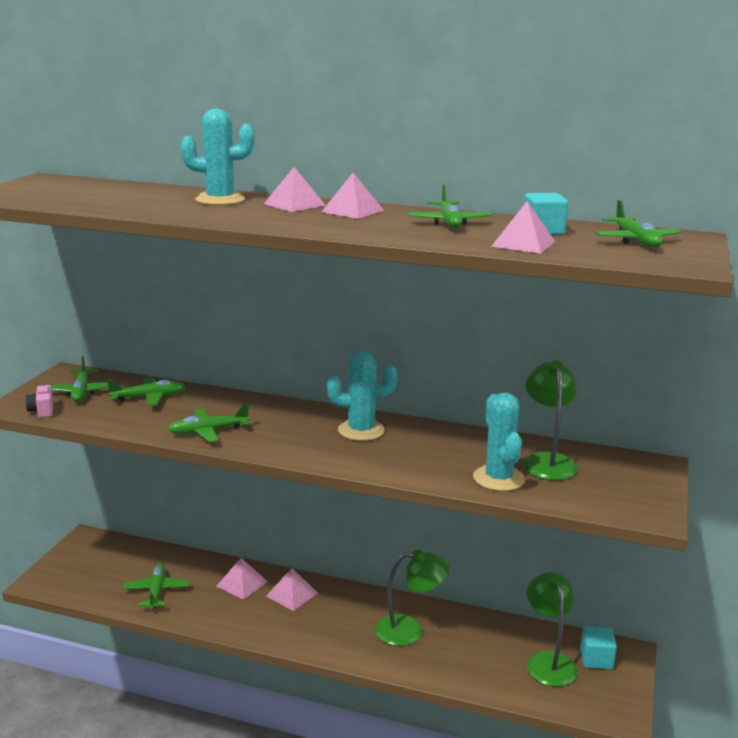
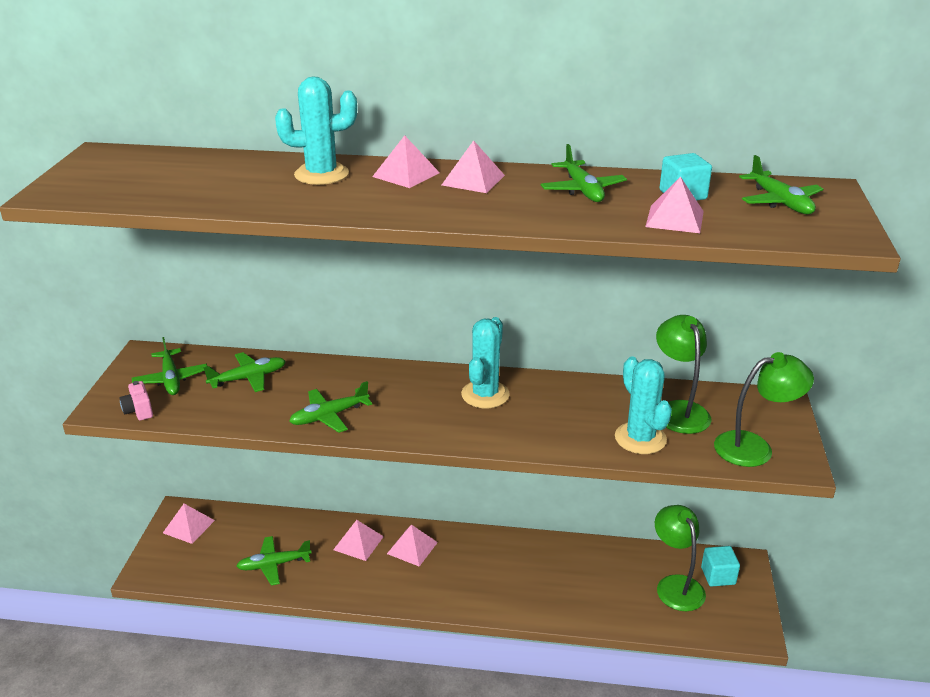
camera: 10 degrees left, 10 degrees up
green plane [123,563,190,609] -> green plane turned 90 degrees counterclockwise [237,536,311,586]
turquoise cactus [327,351,397,441] -> turquoise cactus turned 60 degrees counterclockwise [461,317,510,408]
green lamp [375,549,449,646] -> green lamp moved to [714,352,814,467]
none -> pink pyramid [163,504,215,544]

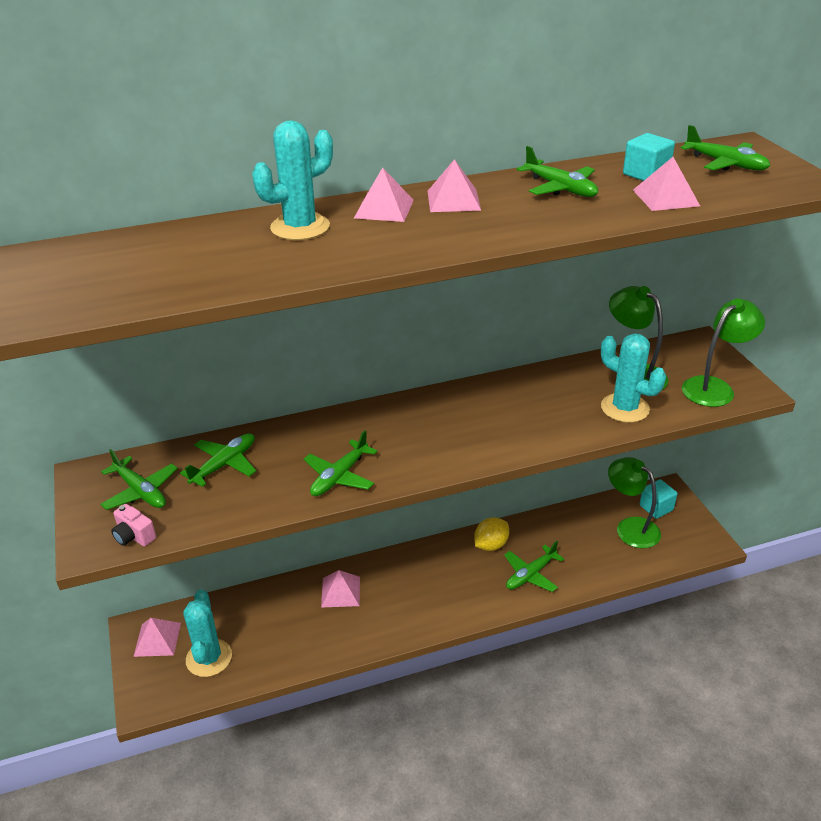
camera: 25 degrees left, 5 degrees up
green plane [237,536,311,586] -> green plane moved to [504,541,564,592]
pink pyramid [387,524,438,567] -> none
turquoise cactus [461,317,510,408] -> turquoise cactus moved to [183,589,232,677]
none -> yellow lemon [474,517,509,551]

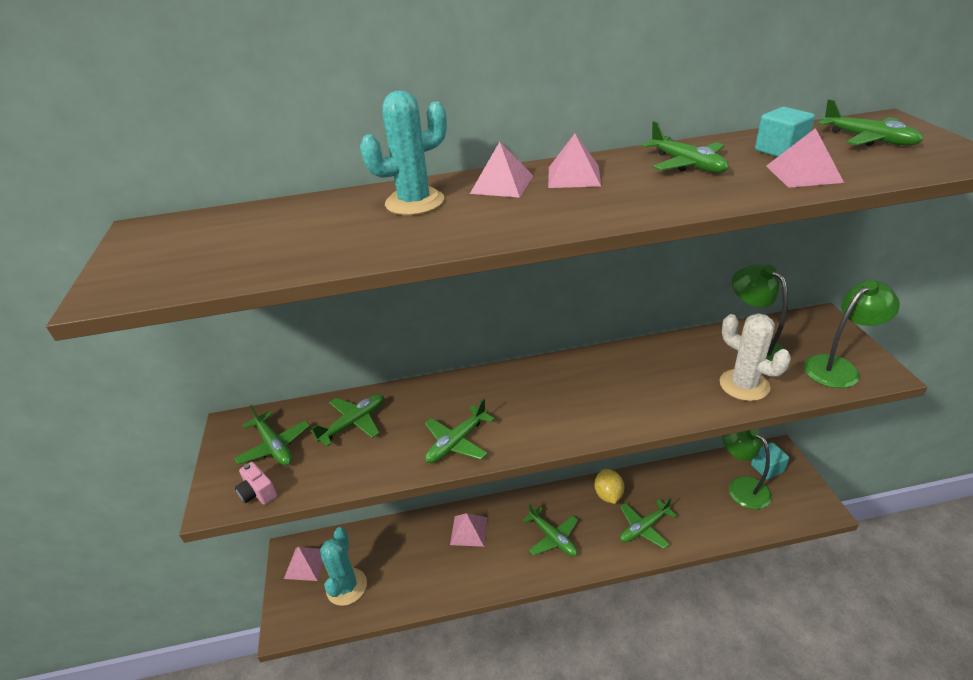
camera: 10 degrees right, 0 degrees up
yellow lemon [474,517,509,551] -> yellow lemon turned 60 degrees counterclockwise [595,469,624,504]
turquoise cactus [601,334,666,423] -> white cactus [720,313,791,401]
none -> green plane [523,504,578,557]

